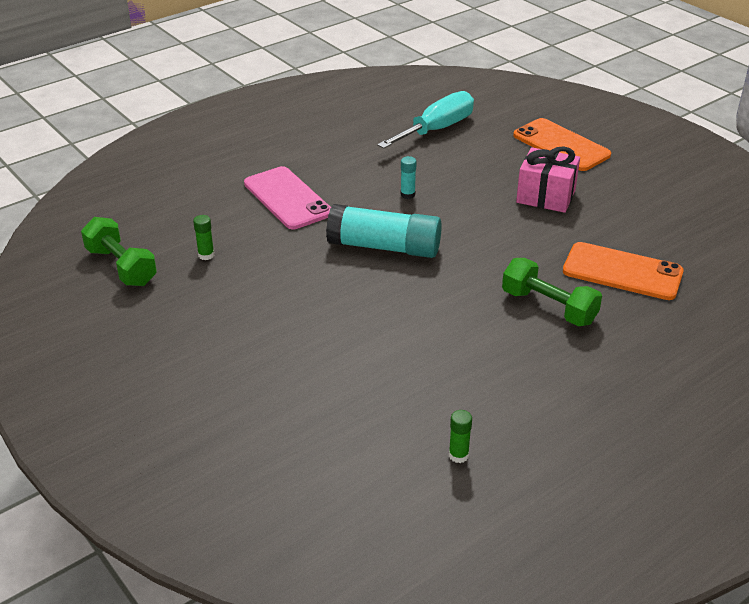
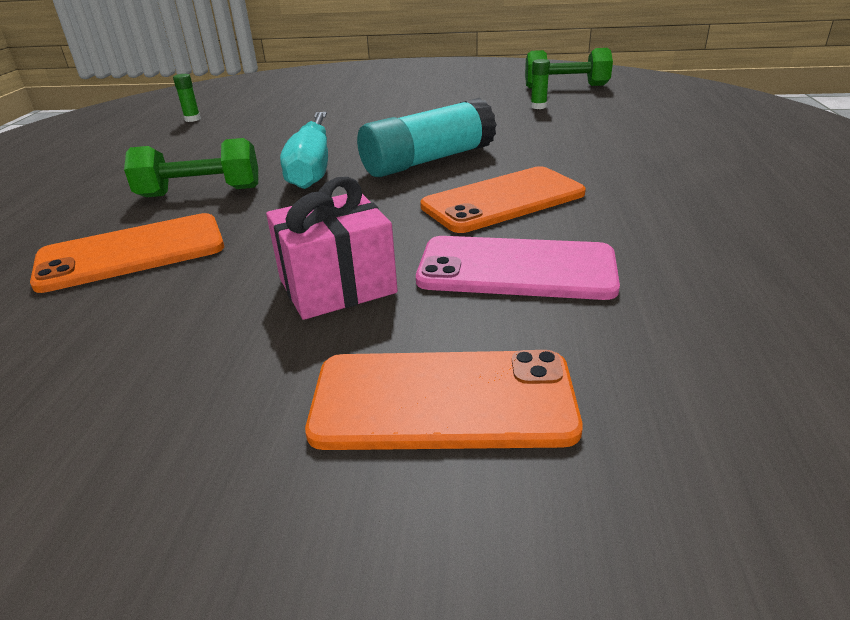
camera: 135 degrees right, 5 degrees down
pink phone [244,166,331,229] -> pink phone moved to [416,236,620,300]
turquoise screwdriver [377,91,474,149] -> turquoise screwdriver moved to [280,112,328,189]
turquoise glue stick [400,156,417,199] -> orange phone [420,166,586,233]

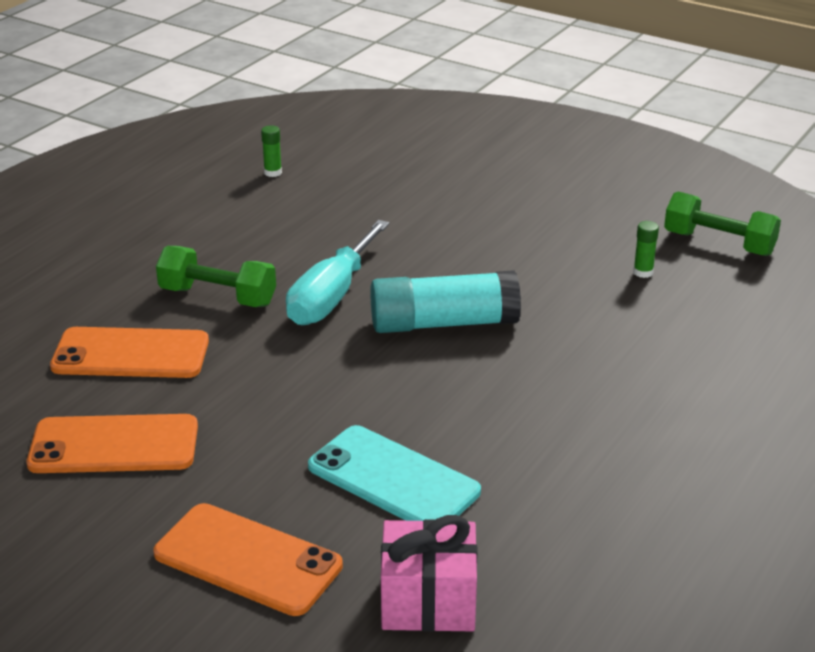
camera: 25 degrees right, 0 degrees up
pink gift [266,177,398,320] -> pink gift moved to [381,515,478,632]
pink phone [416,236,620,300] -> turquoise phone [308,425,481,521]
orange phone [420,166,586,233] -> orange phone moved to [27,414,198,473]

